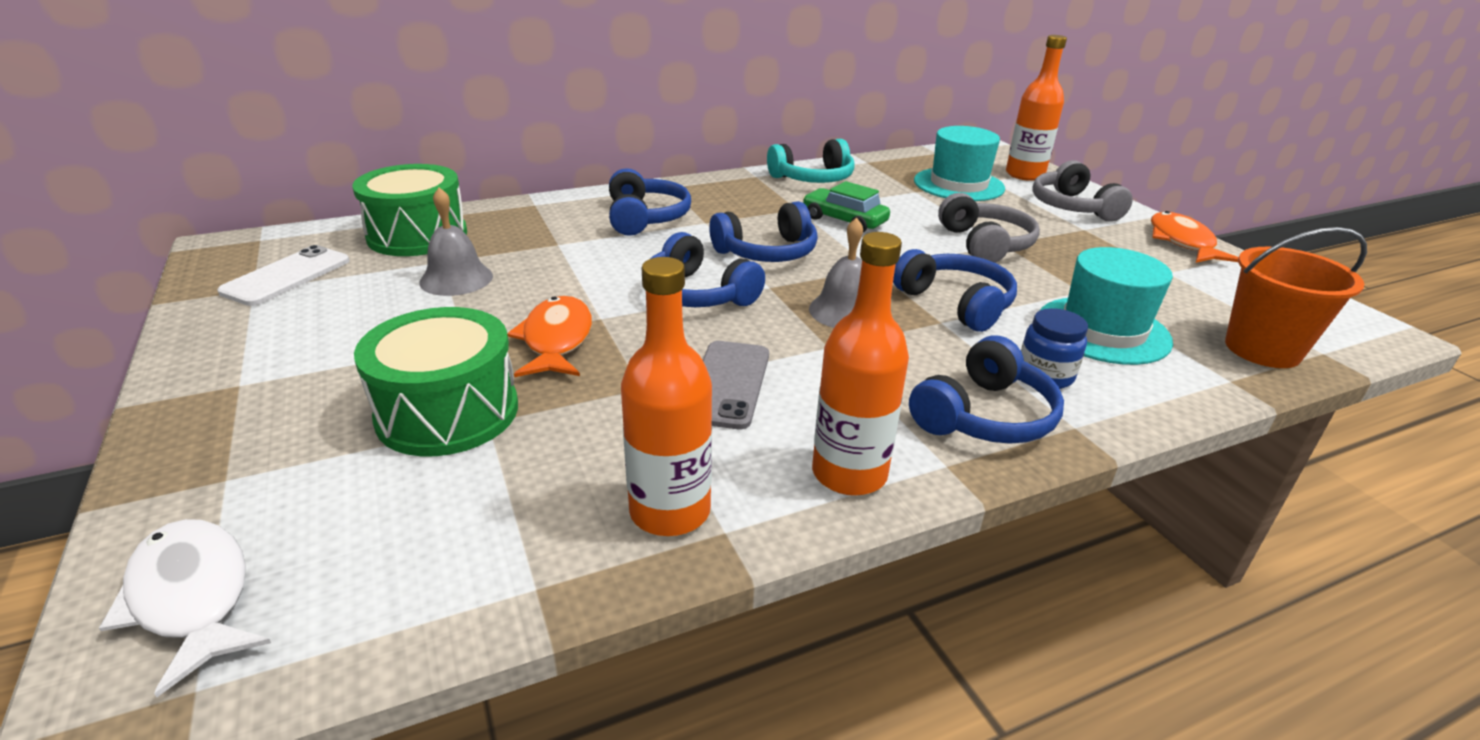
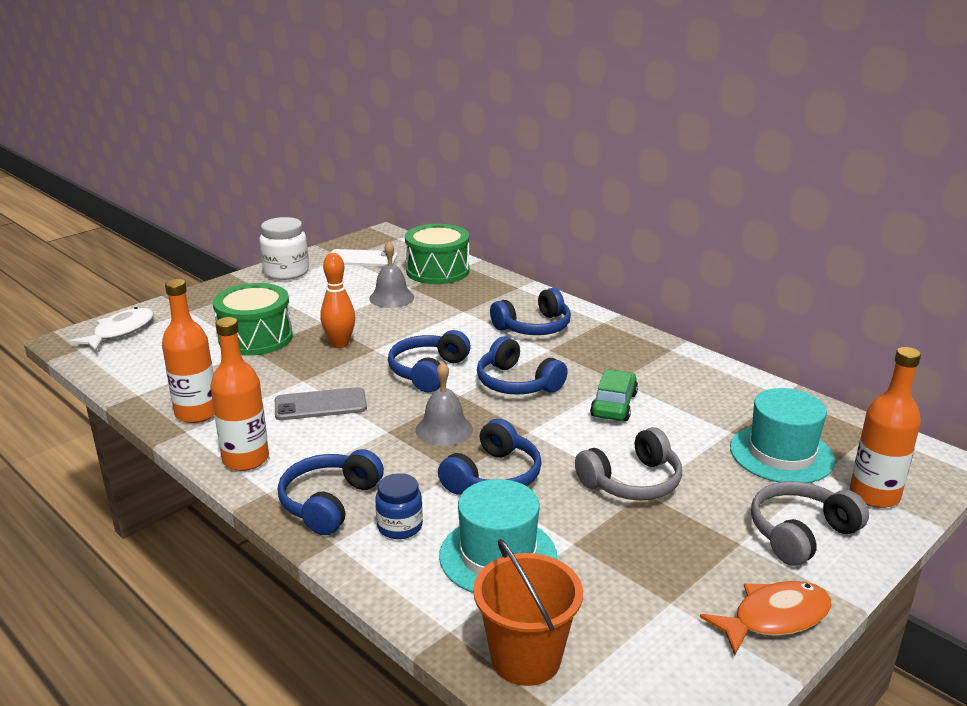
camera: 70 degrees right, 5 degrees down
orange fish [507,296,592,377] -> orange bowling pin [320,253,355,348]
turquoise headphones [767,139,855,183] -> none
blue headphones [909,335,1064,444] -> blue headphones turned 90 degrees clockwise [278,449,384,535]
none -> white jar [259,217,309,280]

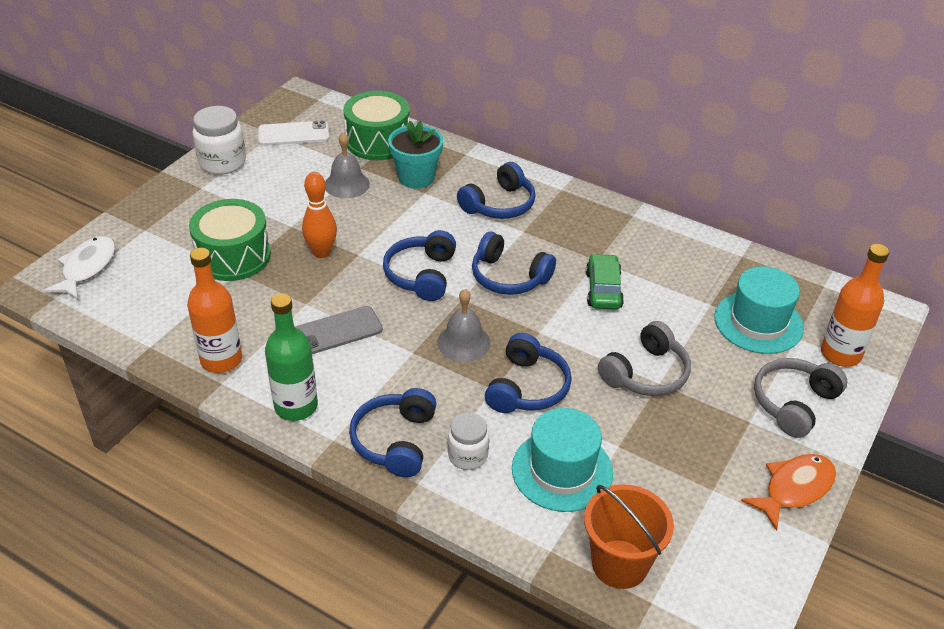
camera: 15 degrees left, 15 degrees up
orange bottle [210,317,269,471] -> green bottle [265,294,318,421]
blue jar [375,473,423,539] -> white jar [448,413,489,470]
none -> turquoise flower pot [388,121,443,189]

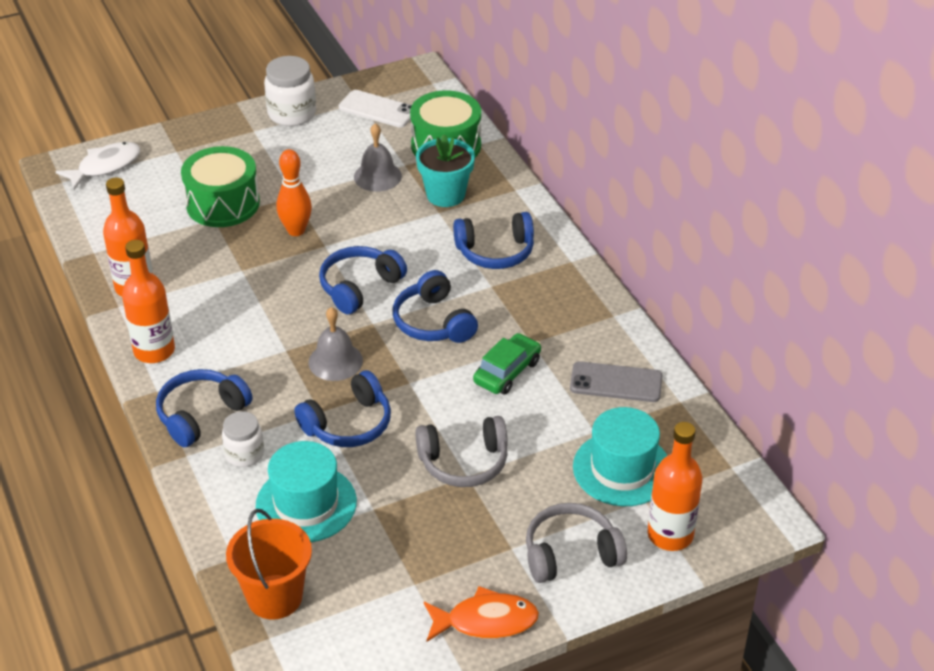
camera: 35 degrees right, 0 degrees up
green bottle [265,294,318,421] -> orange bottle [122,240,175,363]
grey phone [295,306,383,354] -> grey phone moved to [570,361,662,402]

